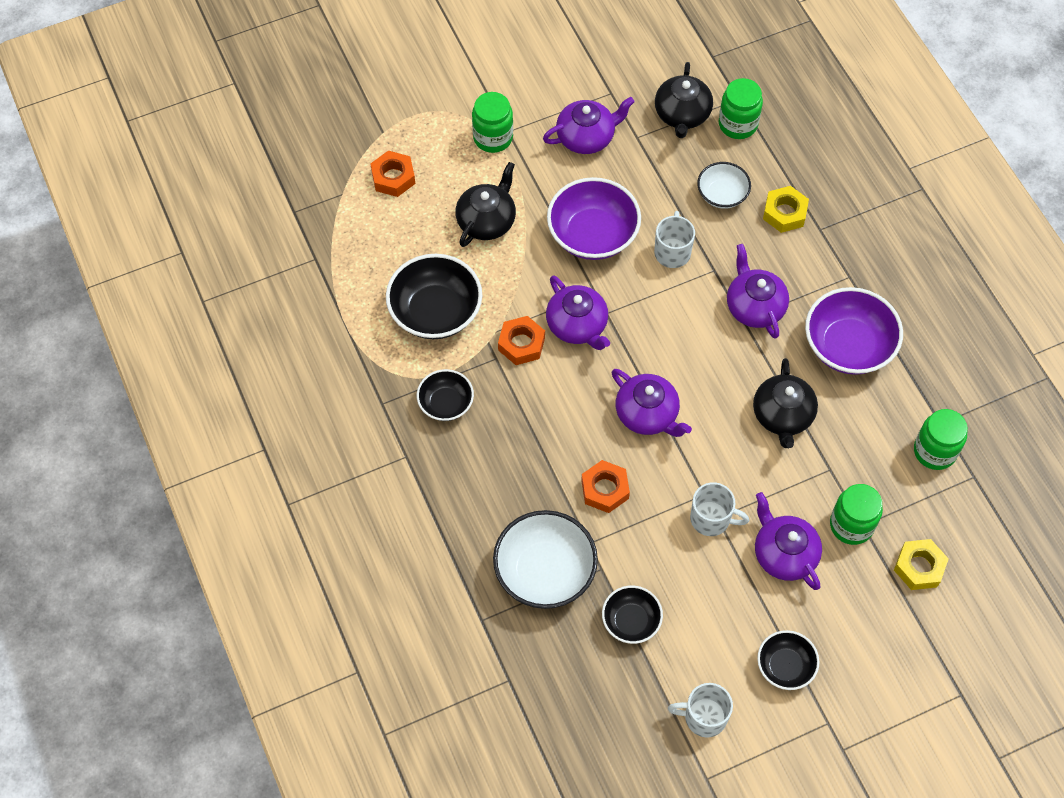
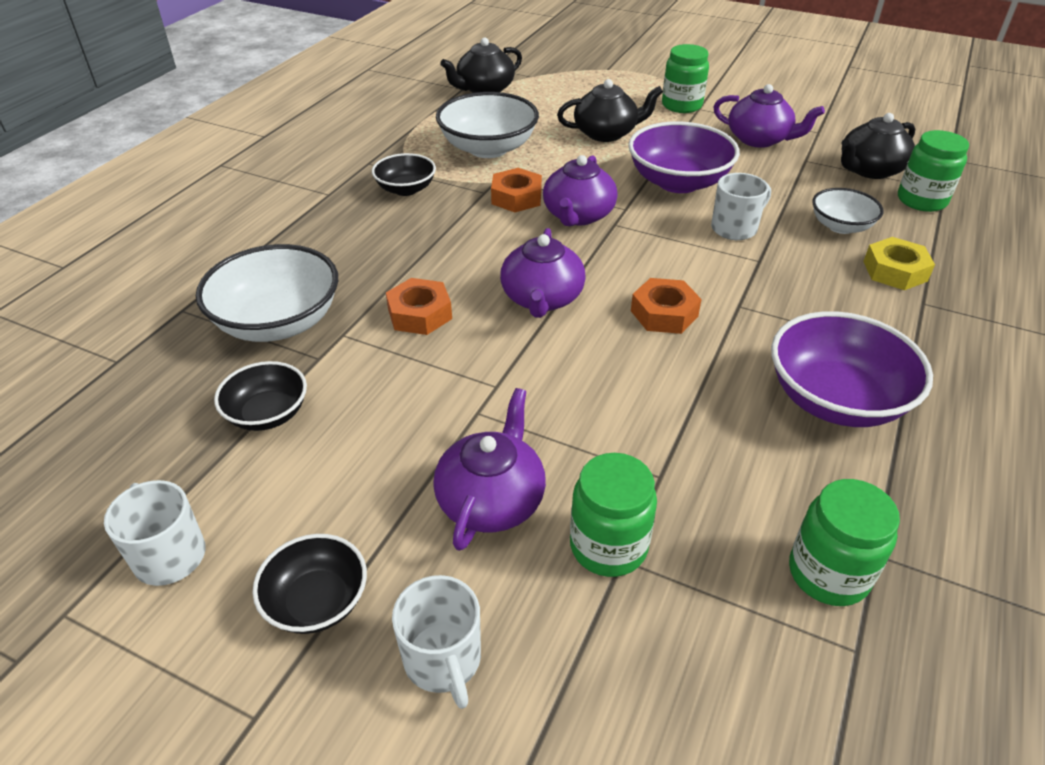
camera: 50 degrees right, 20 degrees down
orange nut [370,151,415,197] -> orange nut moved to [631,278,702,334]
black bowl [386,254,482,339] -> white bowl [436,92,539,158]
white mug [690,482,749,536] -> white mug moved to [392,575,481,709]
purple teapot [727,244,789,339] -> none
black teapot [753,358,818,448] -> black teapot moved to [440,38,522,93]
yellow nut [894,539,949,590] -> none

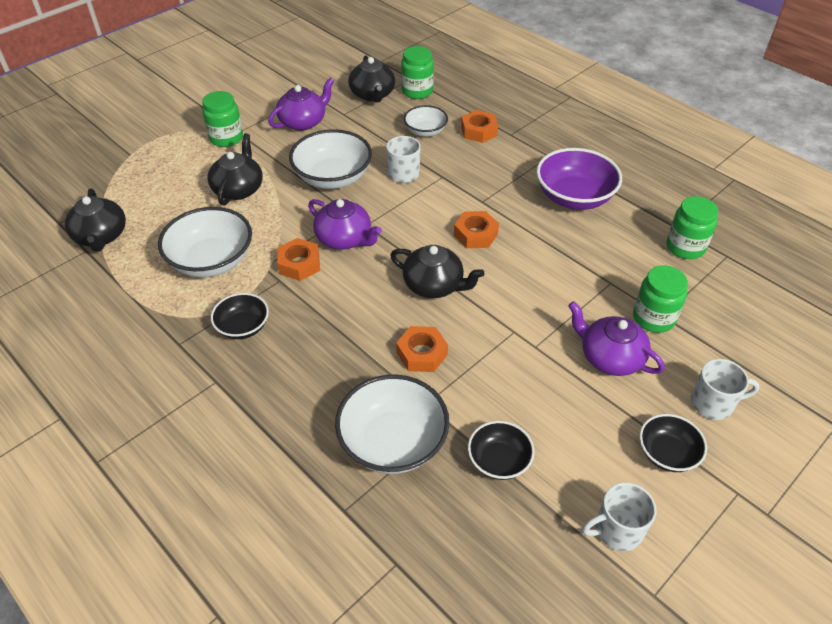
camera: 70 degrees left, 5 degrees up
purple teapot [500,228,586,318] -> black teapot [390,245,484,298]
purple bowl [628,121,740,193] -> white bowl [289,129,372,189]
yellow nut [863,237,935,290] -> orange nut [461,110,498,143]

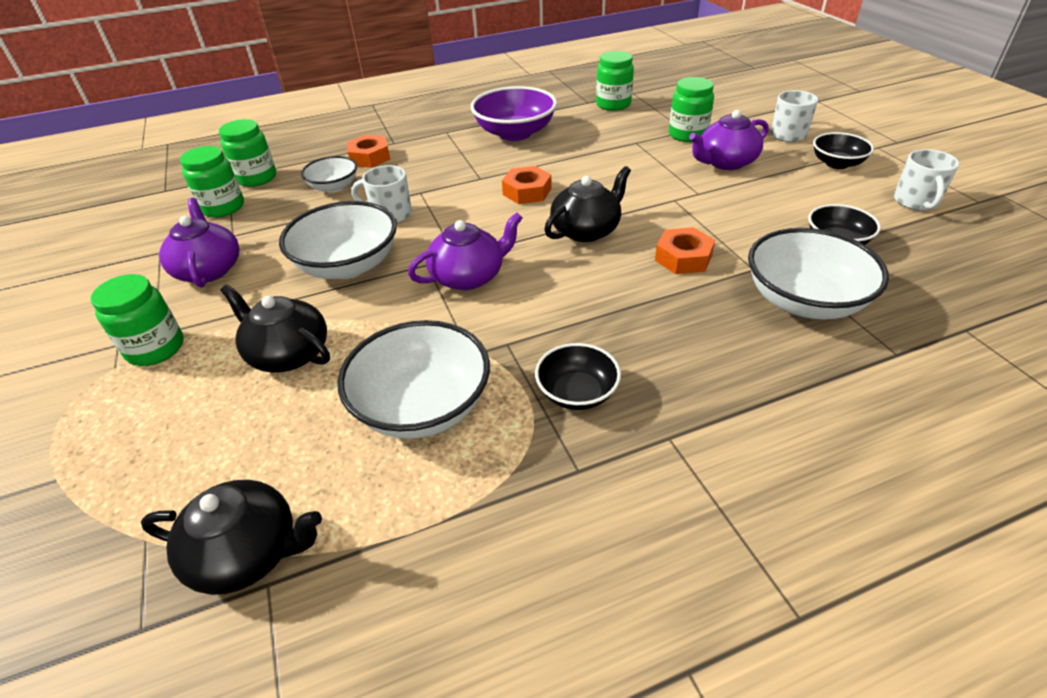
camera: 65 degrees left, 5 degrees down
orange nut [277,238,320,281] -> none
black teapot [348,55,395,102] -> green jar [180,146,244,218]

